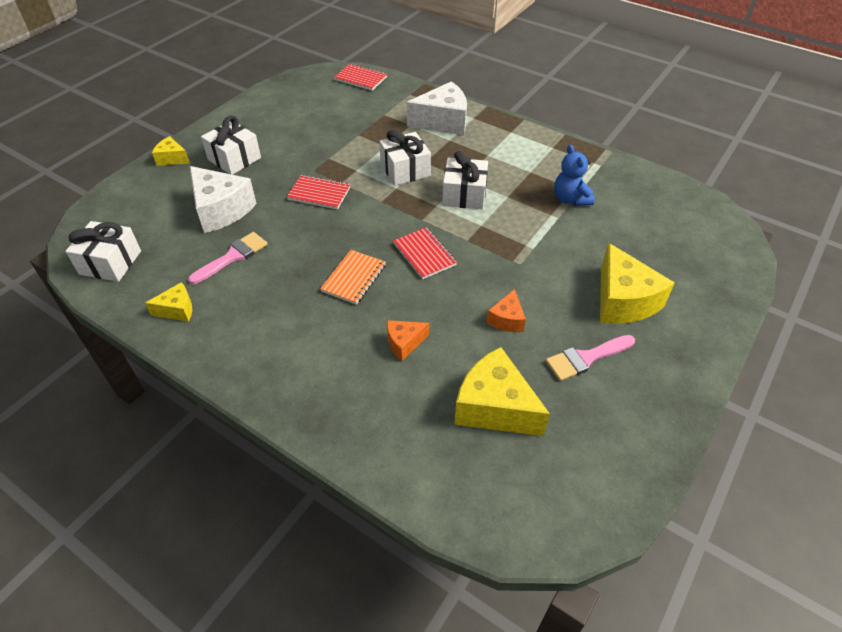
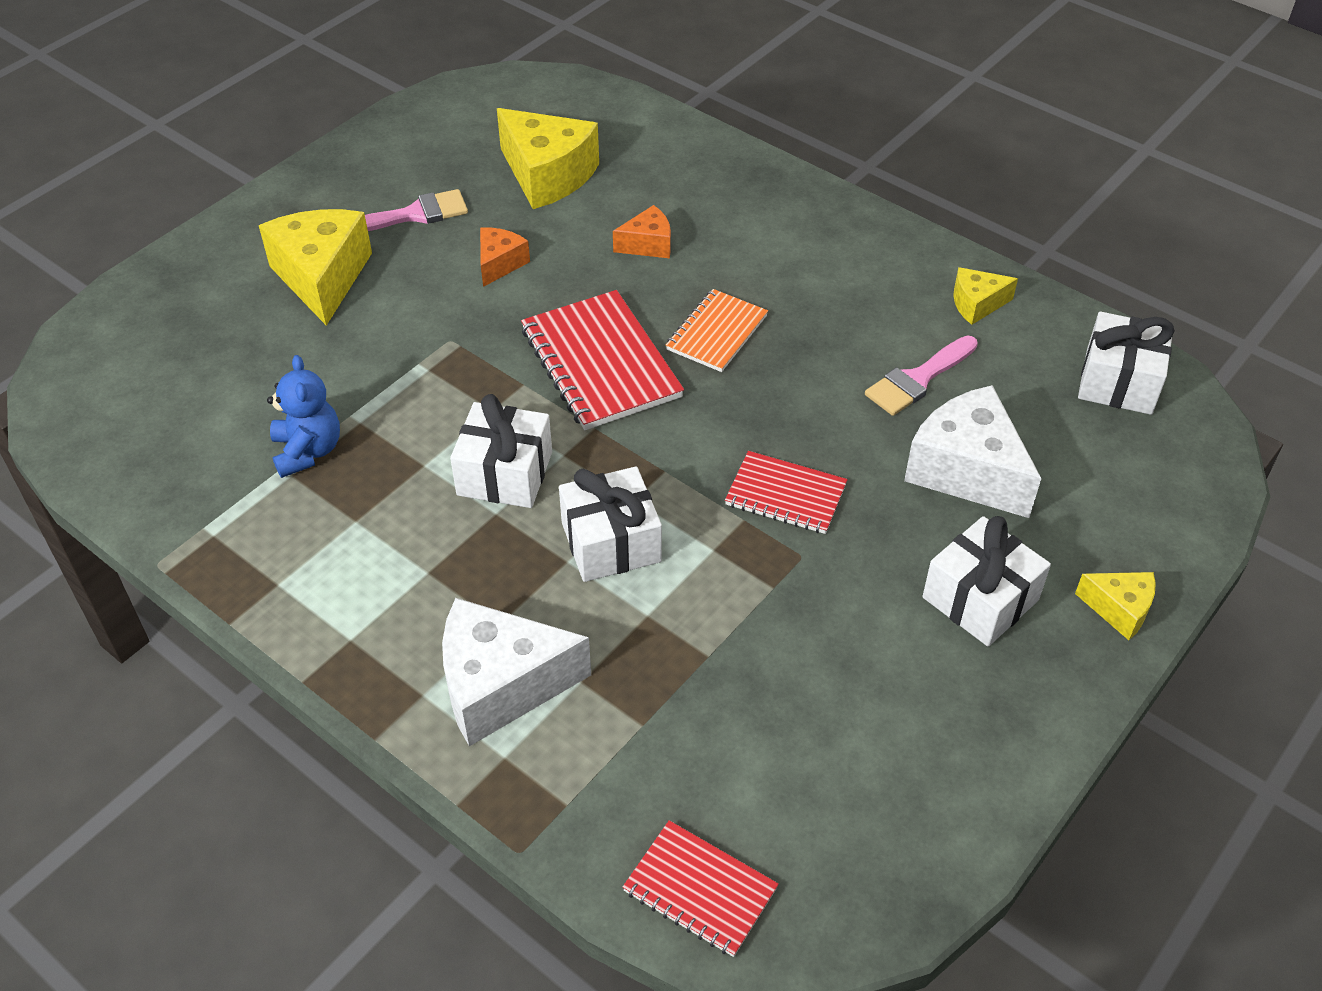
camera: 175 degrees left, 0 degrees up
red notebook [393,227,457,279] -> red notebook [521,290,684,430], size x1.64

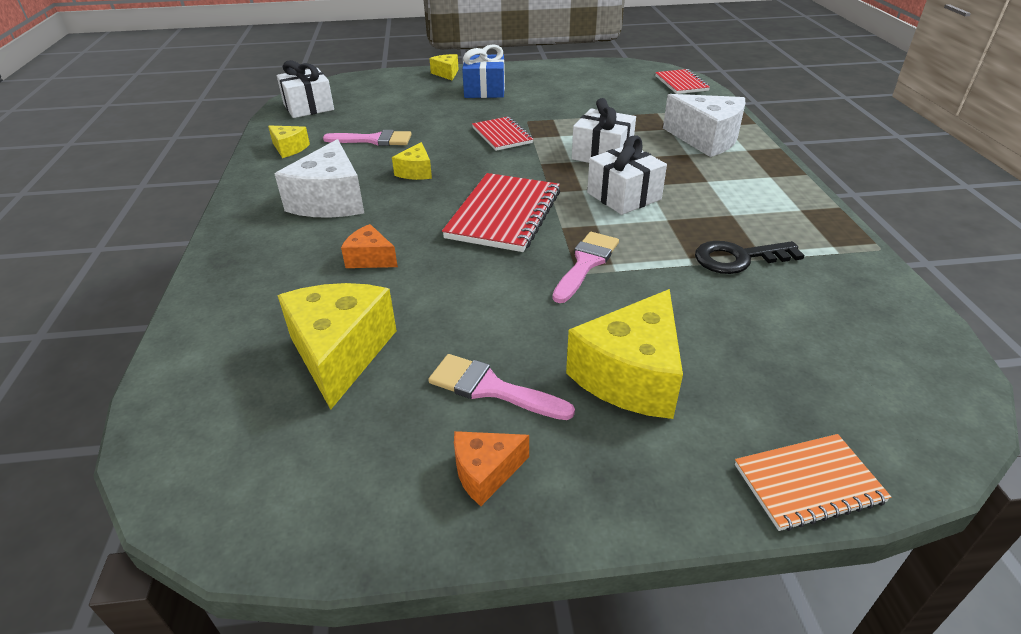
camera: 135 degrees left, 10 degrees down
blue teddy bear [267,355,340,478] -> black key [695,241,805,274]
orange cheese [480,227,530,287] -> orange cheese moved to [454,431,529,506]
orange notebook [666,289,768,372] -> orange notebook moved to [735,434,891,531]
white cheese [904,385,1041,518] -> white cheese moved to [275,139,364,218]
white gift [923,516,1051,647] -> blue gift [462,44,505,98]
none -> yellow cheese [392,142,432,180]
none -> pink brush [553,232,619,303]

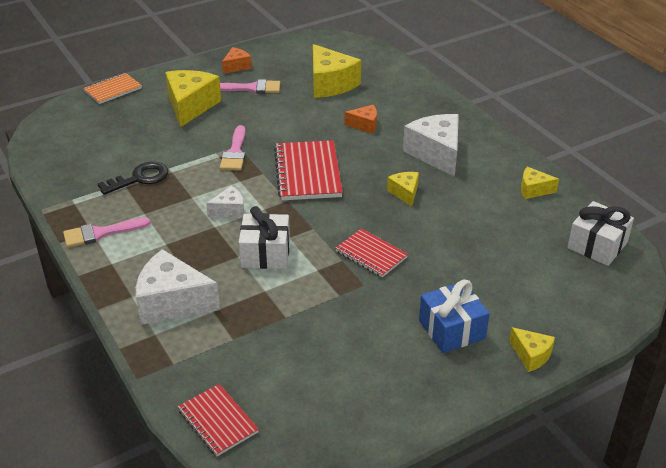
camera: 155 degrees right, 0 degrees up
pink brush [323,130,412,146] -> pink brush moved to [63,218,150,248]
white gift [587,135,667,215] -> white cheese [206,186,244,218]

